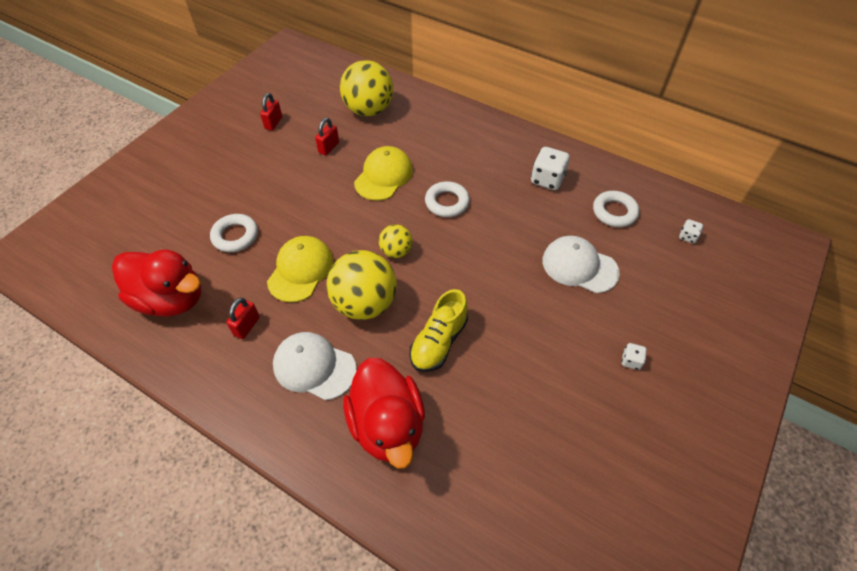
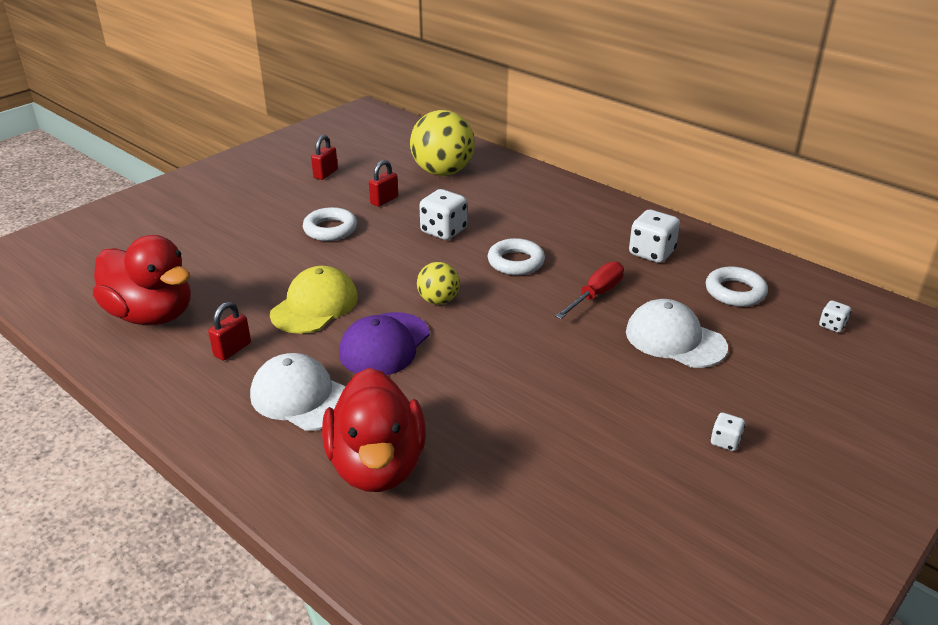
camera: 10 degrees right, 20 degrees down
white ring [210,214,258,252] -> white ring moved to [303,207,357,241]
yellow ball [327,250,397,320] -> purple cap [339,312,429,375]
yellow cap [354,146,413,201] -> white dice [419,189,467,240]
yellow shoe [409,289,468,372] -> none
none -> red screwdriver [555,261,624,319]

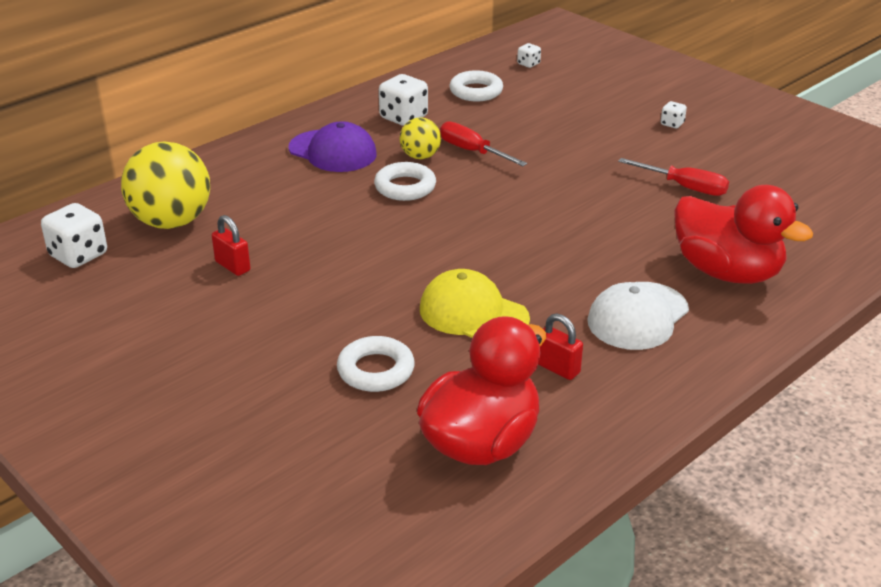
camera: 85 degrees left, 0 degrees up
white ring [303,207,357,241] -> white ring moved to [337,336,415,392]
red padlock [311,135,338,180] -> none
red duck [322,368,426,492] -> red duck turned 45 degrees clockwise [674,185,813,284]
purple cap [339,312,429,375] -> purple cap moved to [289,121,377,172]
yellow ball [417,262,460,305] -> yellow ball moved to [400,117,441,159]
white dice [419,189,467,240] -> white dice moved to [41,203,107,268]
white cap [626,299,728,368] -> none
none -> red screwdriver [618,158,729,196]

